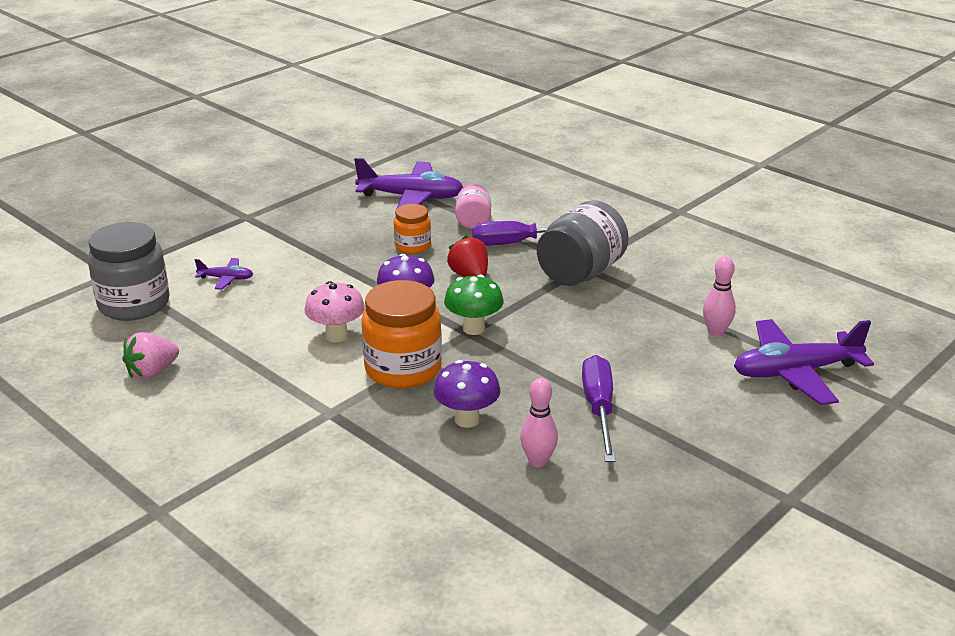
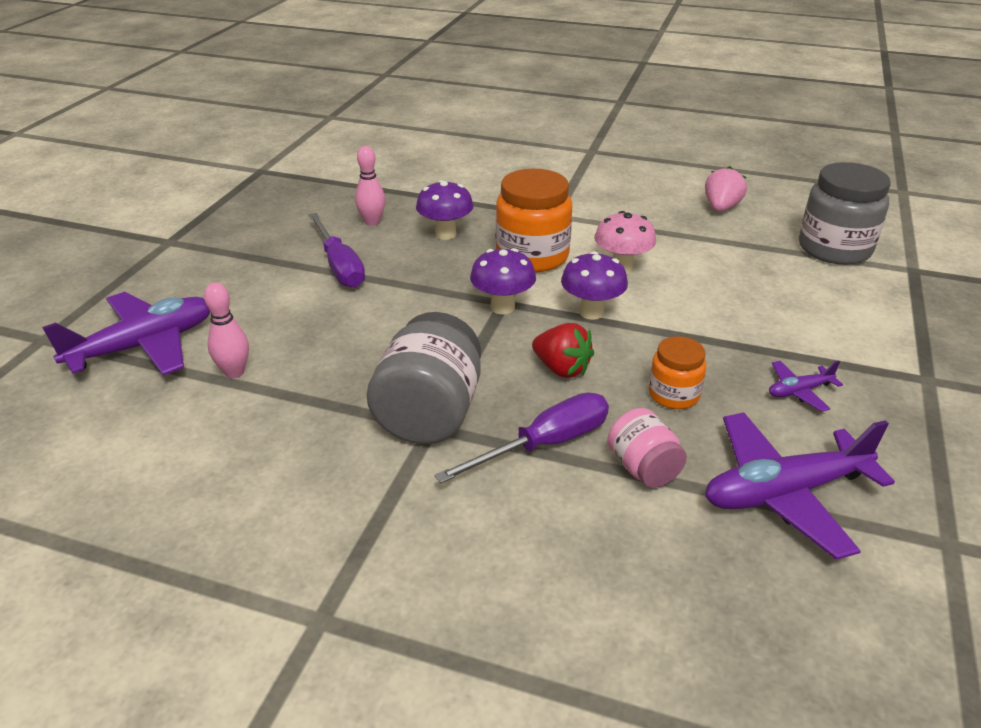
camera: 155 degrees right, 5 degrees up
purple plane [195,258,253,290] -> purple plane moved to [769,361,843,412]
green mushroom [444,275,504,335] -> purple mushroom [470,248,536,315]

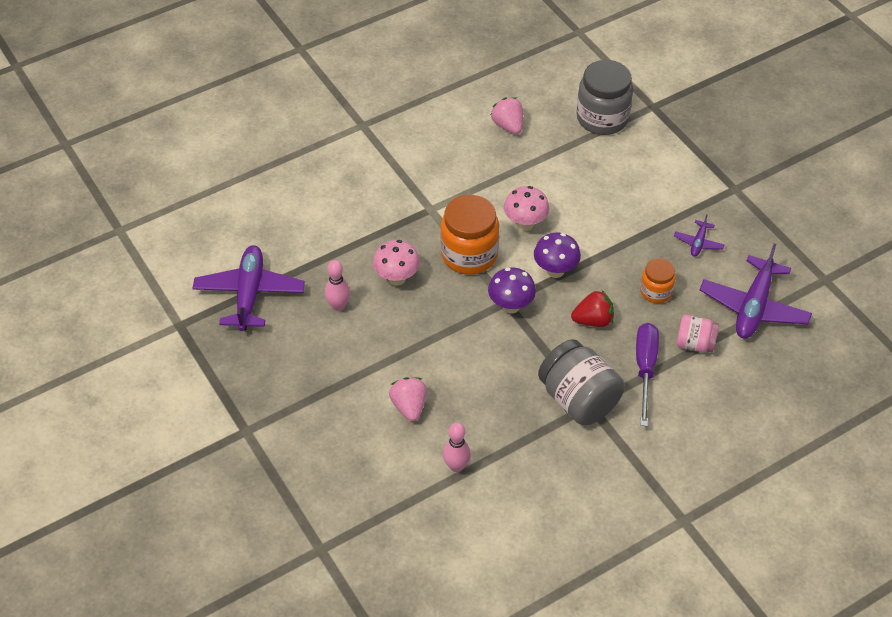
camera: 50 degrees left, 15 degrees up
purple plane [42,292,210,376] -> purple plane moved to [192,245,305,331]
purple screwdriver [309,213,365,288] -> none
purple mushroom [416,180,473,240] -> pink mushroom [373,240,420,286]
none -> pink strawberry [389,377,427,421]

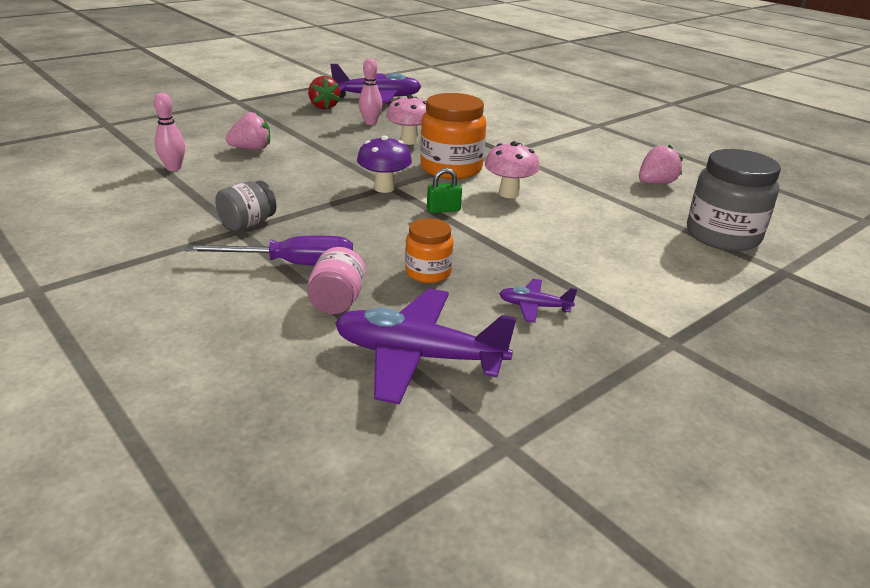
camera: 80 degrees right, 20 degrees down
purple mushroom [534,232,581,278] -> green padlock [427,168,462,213]
grey jar [538,339,625,425] -> grey jar [215,181,277,231], size x0.56
red strawberry [571,290,614,327] -> red strawberry moved to [308,76,340,109]

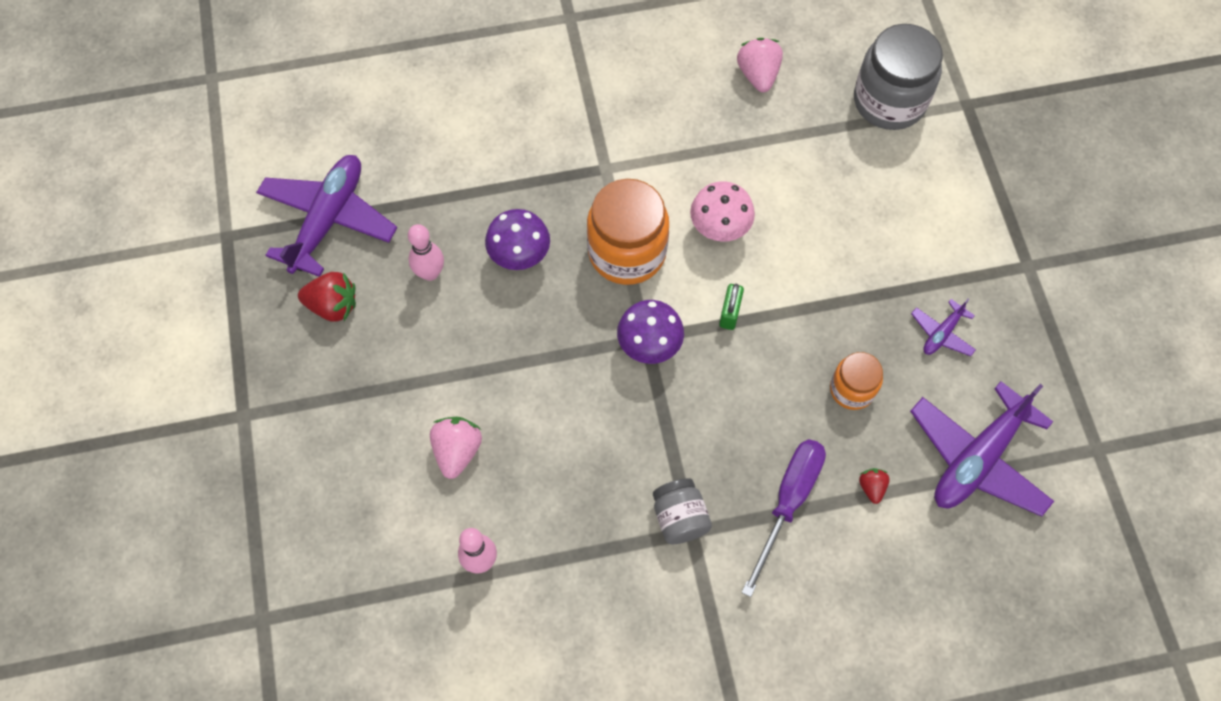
camera: 60 degrees left, 35 degrees up
pink jar [308,247,366,314] -> red strawberry [859,468,890,504]
pink mushroom [386,95,426,145] -> purple mushroom [485,209,550,270]

